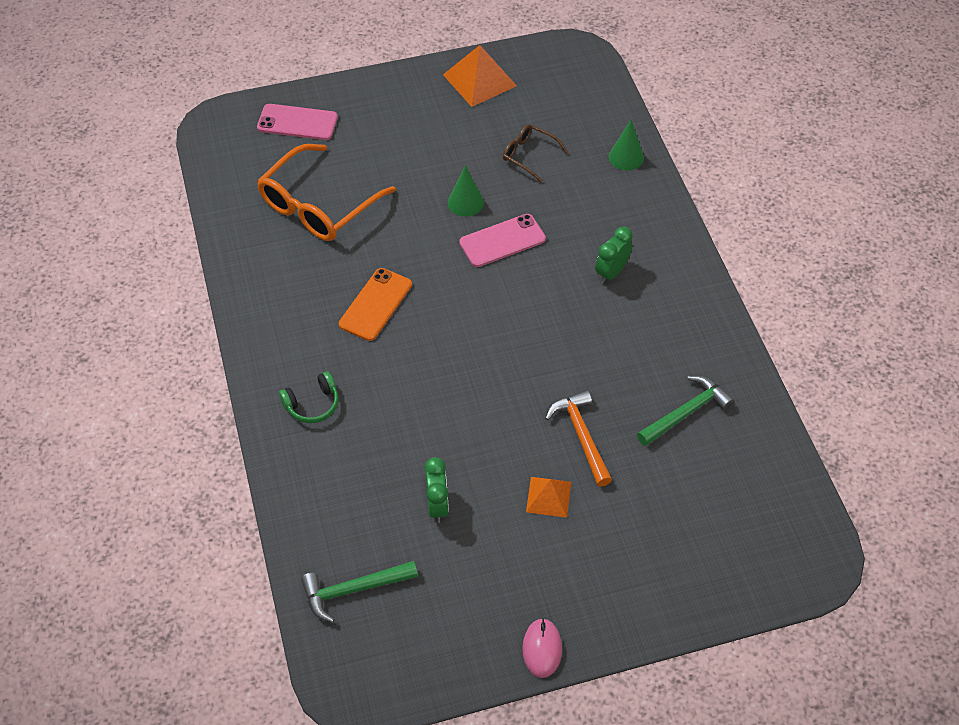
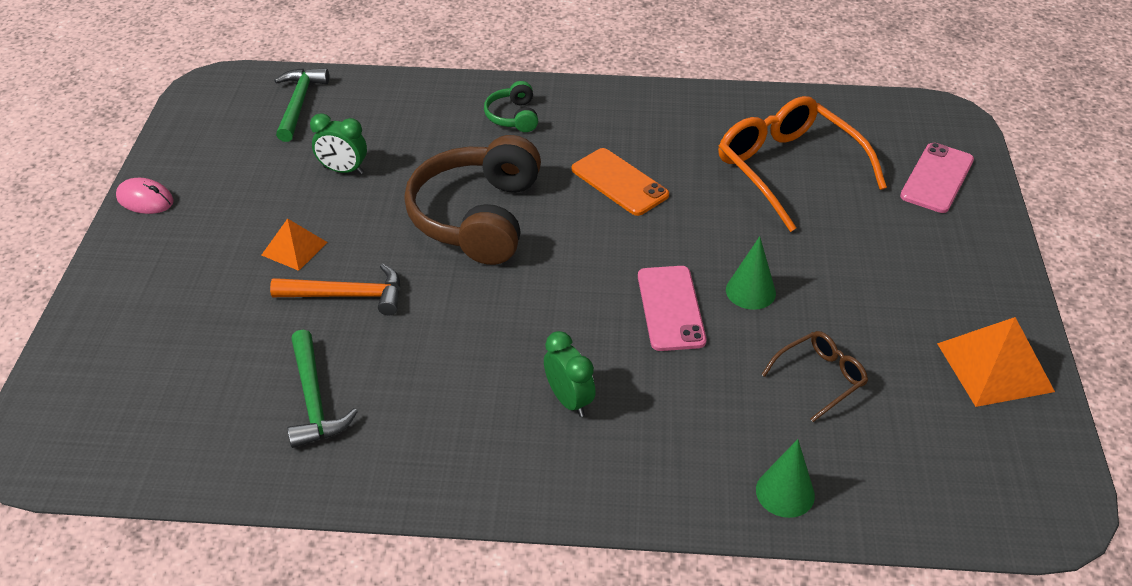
camera: 110 degrees right, 10 degrees down
none -> brown headphones [404,135,541,265]

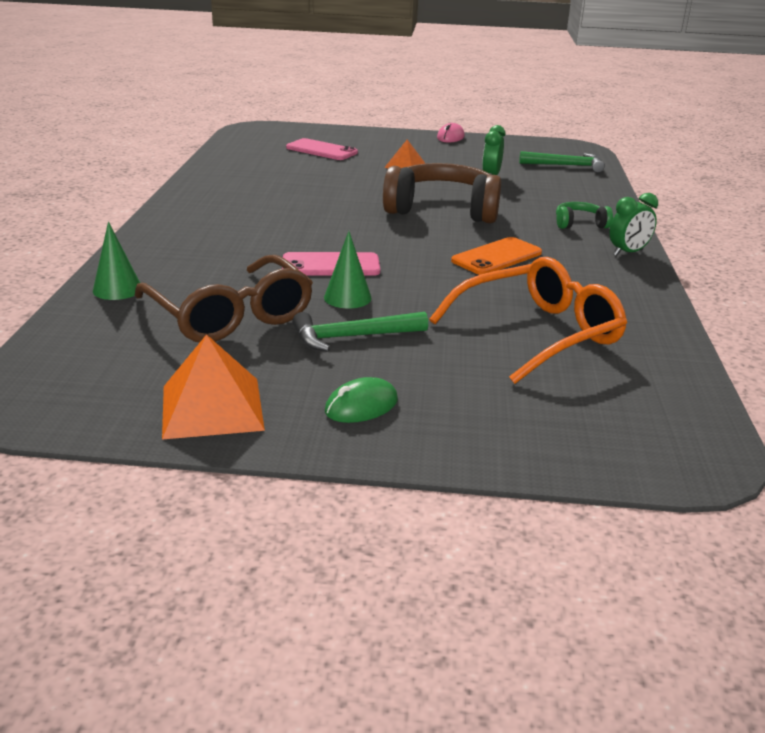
camera: 90 degrees right, 15 degrees down
orange hammer [270,264,400,316] -> none
green hammer [287,330,358,448] -> green hammer moved to [292,312,428,352]
green clock [544,331,596,417] -> green clock moved to [609,193,658,256]
brown glasses [761,331,868,422] -> brown glasses [134,255,313,342], size x1.96
pink phone [900,143,974,213] -> pink phone moved to [286,138,358,160]
none -> green mouse [325,377,398,423]

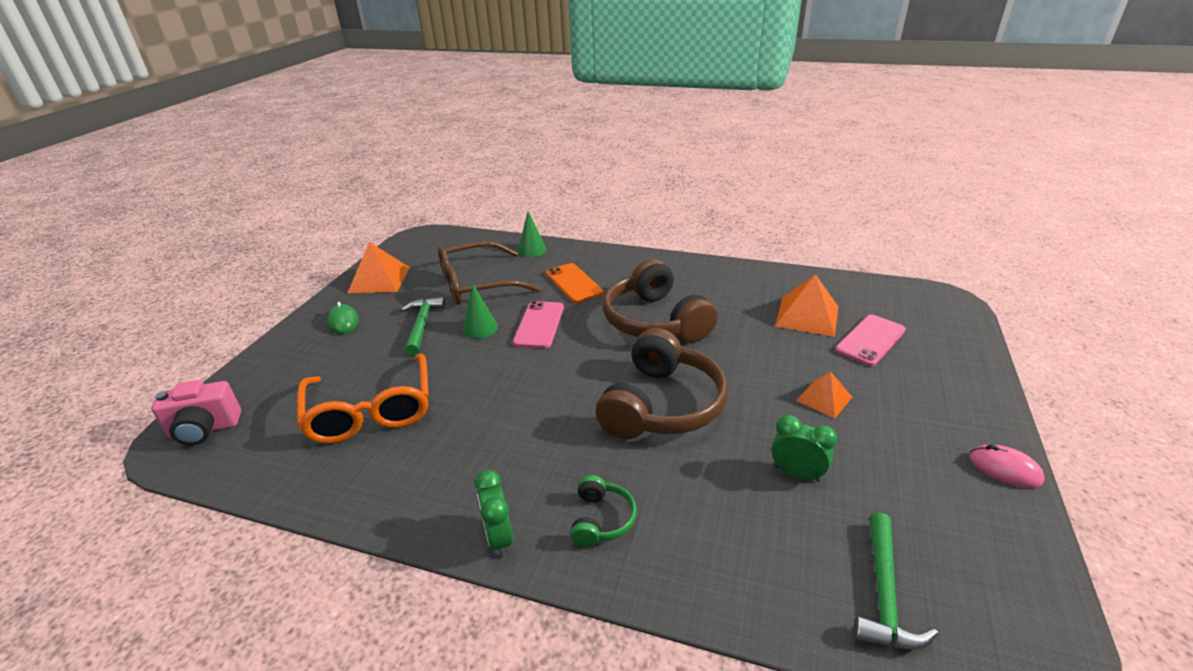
camera: 105 degrees right, 5 degrees up
orange phone [451,237,542,275] -> orange phone moved to [546,263,603,303]
none -> pink camera [151,380,241,445]
none -> brown headphones [603,259,718,342]
none -> orange pyramid [775,274,838,337]

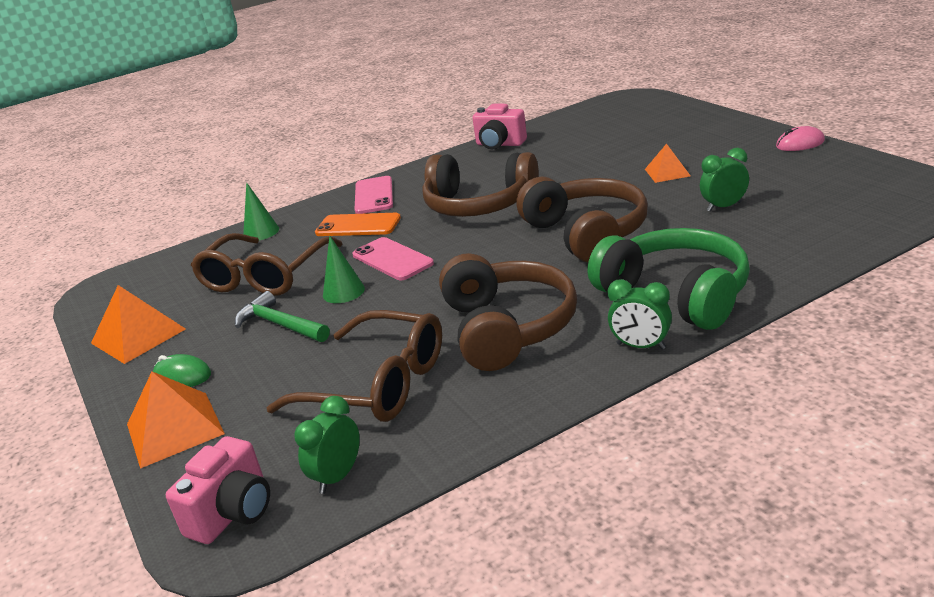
camera: 45 degrees left, 5 degrees down
orange glasses [297,353,429,444] -> brown glasses [266,310,442,422]
green headphones [571,475,637,547] -> green headphones [588,228,750,330], size x2.19
orange pyramid [775,274,838,337] -> orange pyramid moved to [127,371,225,469]
pink phone [835,315,906,366] -> pink phone moved to [354,176,393,214]
green hammer [853,513,938,650] -> none
none -> green clock [294,396,360,494]
none -> brown headphones [439,253,577,371]
none -> pink camera [472,104,527,149]

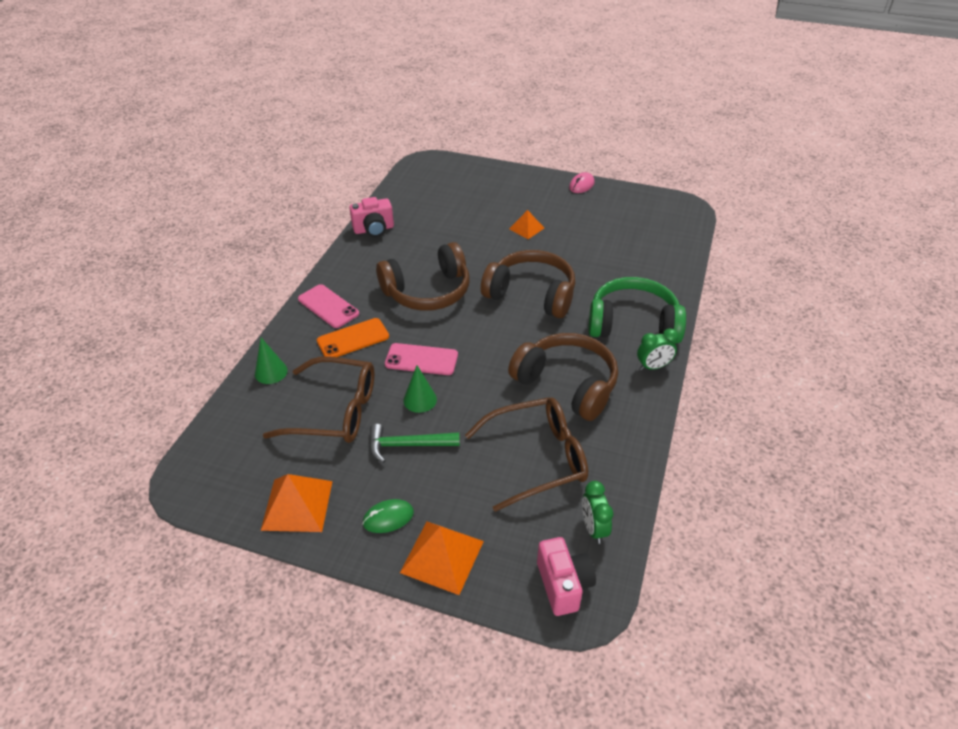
camera: 45 degrees left, 15 degrees up
brown glasses [191,233,342,296] -> brown glasses turned 60 degrees counterclockwise [263,357,374,443]
green clock [700,148,749,212] -> none

